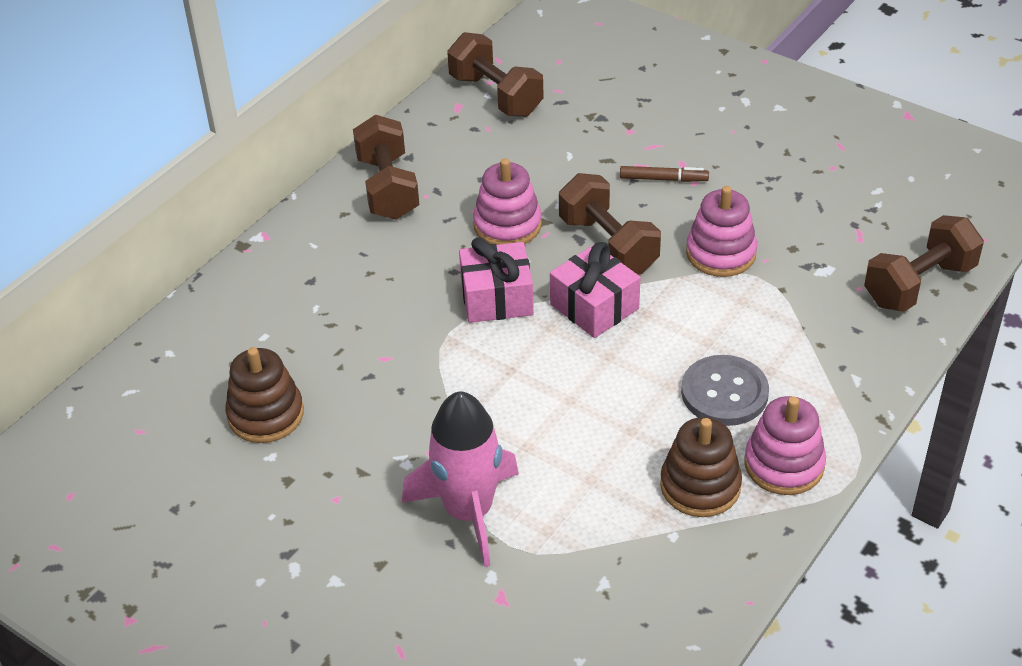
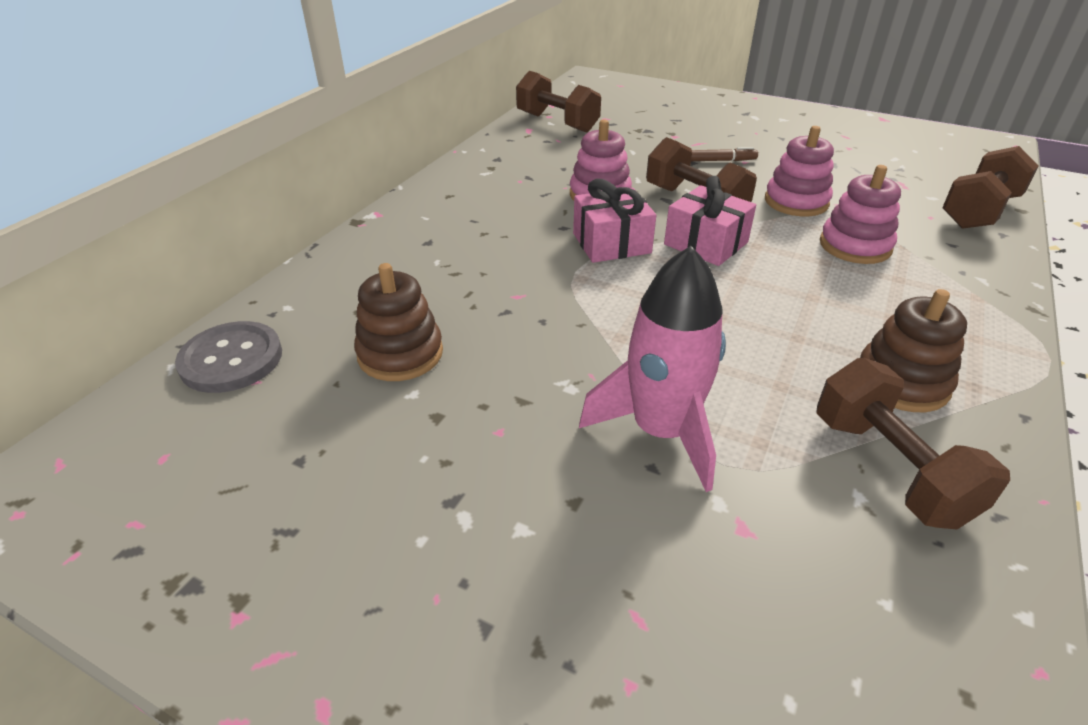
camera: 10 degrees left, 5 degrees down
brown dumbbell [353,115,419,220] -> brown dumbbell moved to [816,358,1010,529]
grey button [681,355,769,426] -> grey button moved to [175,321,282,393]
pink stacking toy [744,396,826,495] -> pink stacking toy moved to [820,165,901,264]

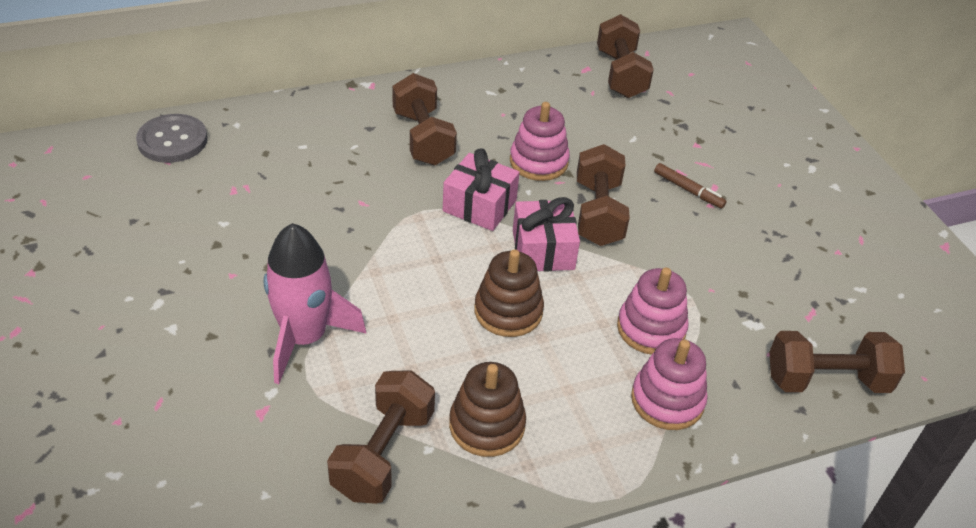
camera: 40 degrees right, 5 degrees up
brown stacking toy [354,263,443,381] -> brown stacking toy moved to [474,249,544,337]
pink stacking toy [765,126,834,216] -> pink stacking toy moved to [631,338,708,430]
none -> brown dumbbell [392,73,457,166]

